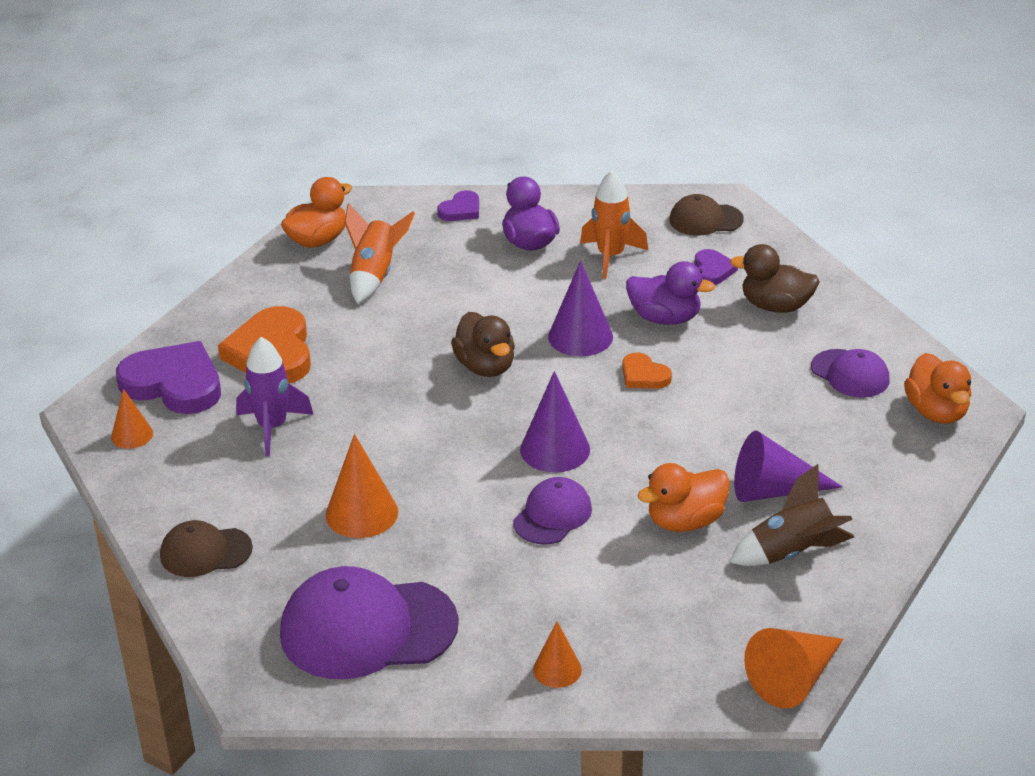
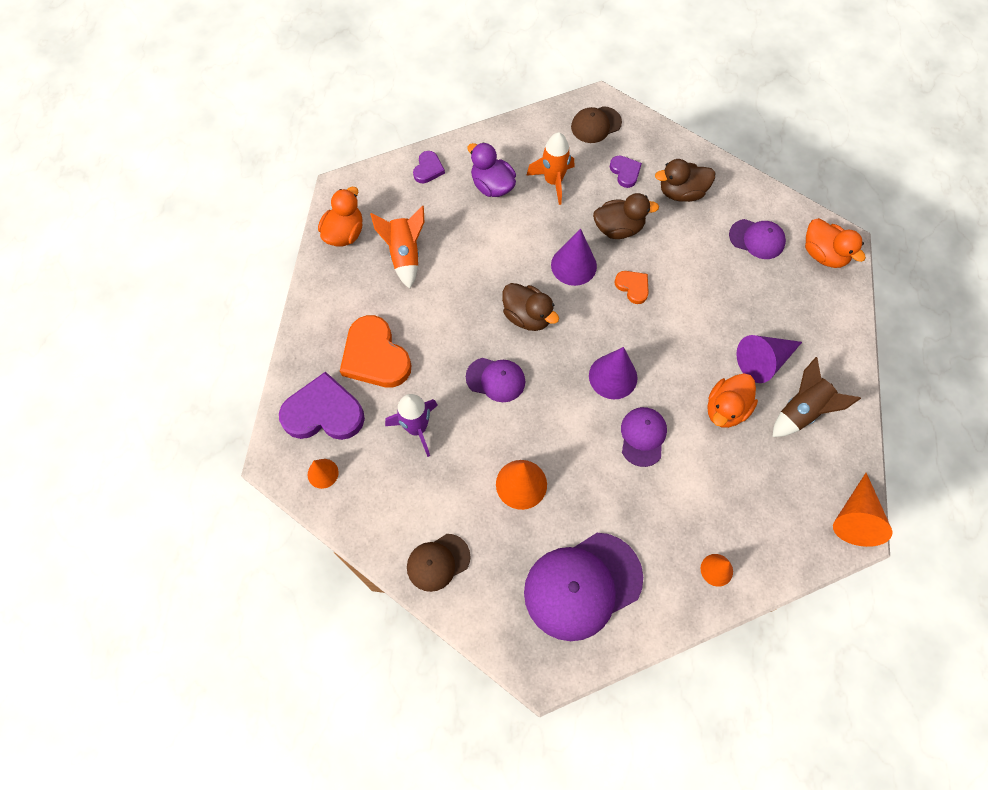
camera: 25 degrees left, 30 degrees up
orange heart [622,352,672,389] -> orange heart turned 150 degrees counterclockwise [614,271,649,304]
purple duck [626,261,715,325] -> brown duck [593,193,659,239]
none -> purple cap [466,358,525,402]

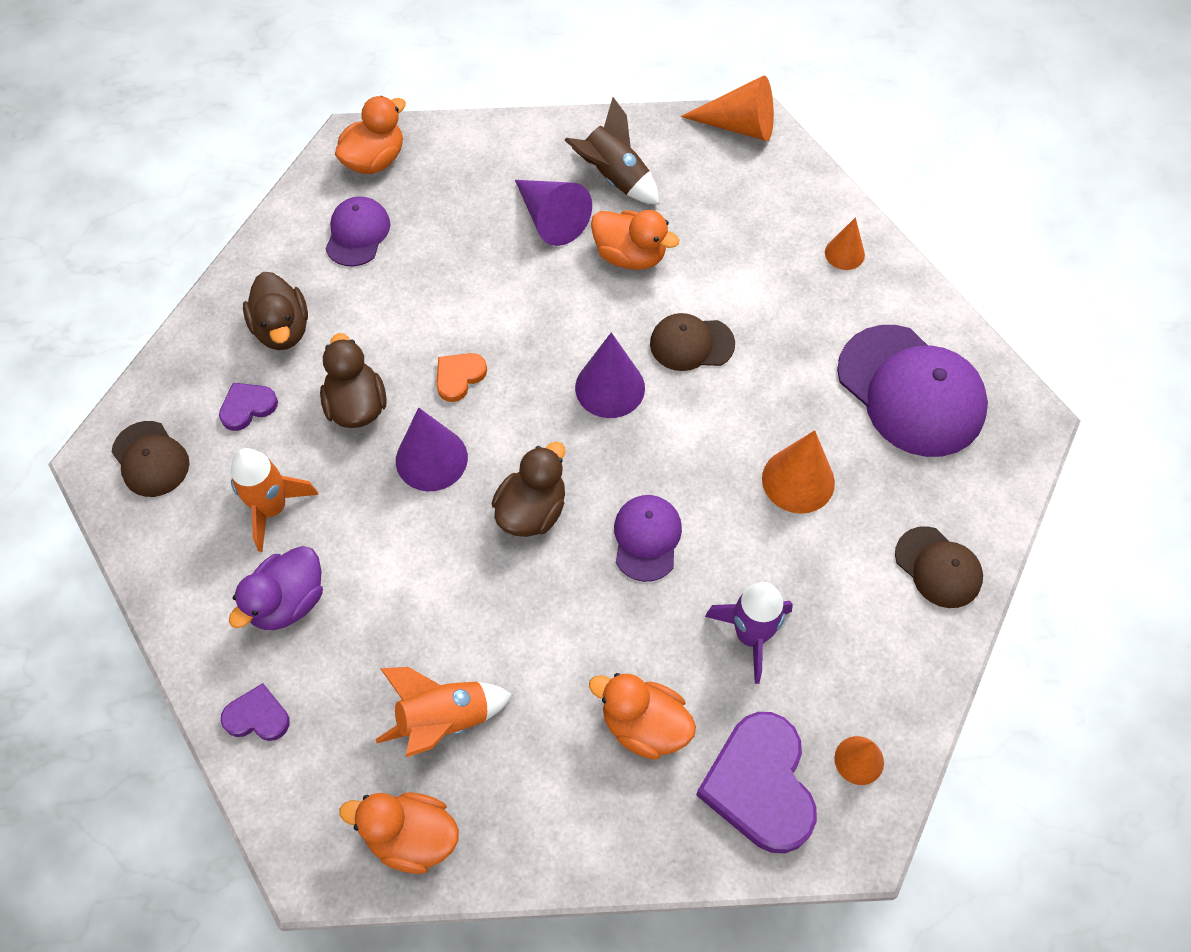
camera: 100 degrees left, 5 degrees down
orange heart [340,315,411,387] -> orange duck [589,673,696,760]
purple cap [621,407,667,467] -> brown cap [650,313,735,371]

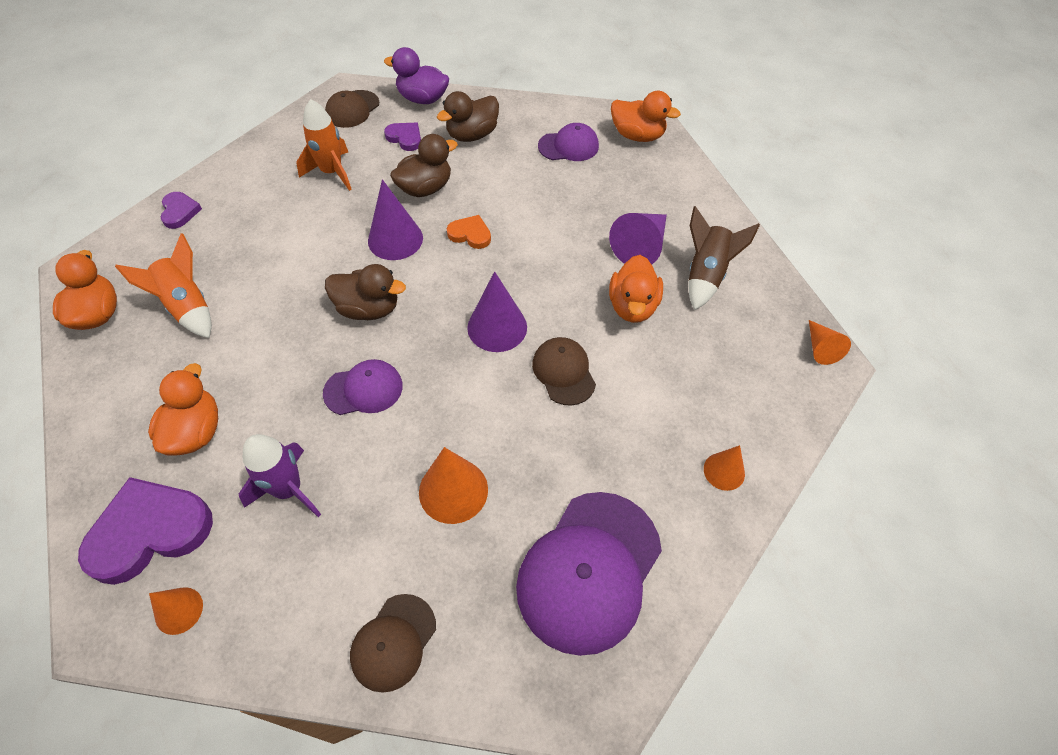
camera: 70 degrees right, 5 degrees down
purple duck [229,546,323,630] -> purple duck moved to [384,47,449,104]
orange cone [681,75,774,141] -> orange cone [809,320,851,365], size x0.61

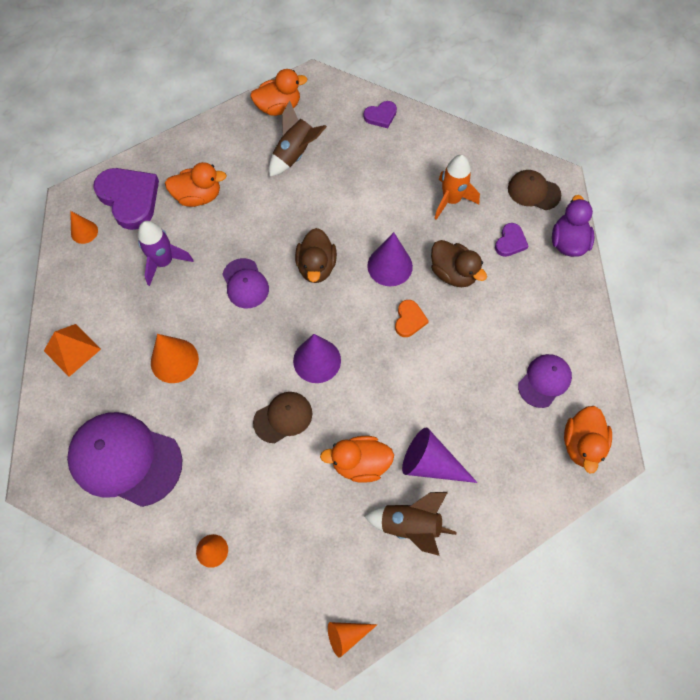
camera: 80 degrees right, 10 degrees up
orange rocket [115,233,212,338] -> brown rocket [269,100,327,177]
brown cap [350,594,436,693] -> orange pyramid [44,324,101,377]
brown duck [437,91,499,142] -> none
purple cap [538,123,599,161] -> purple cap turned 120 degrees counterclockwise [518,354,572,408]

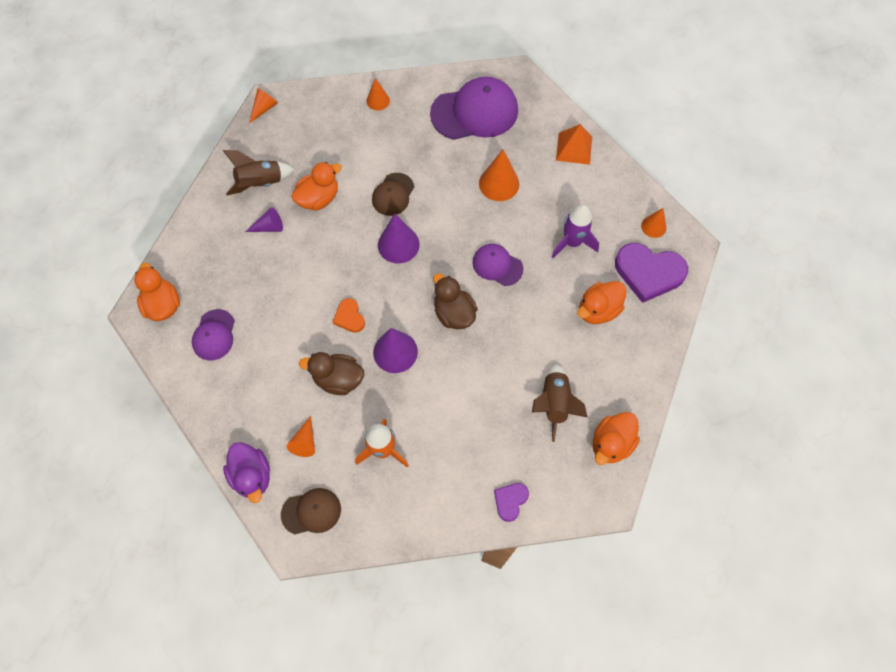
camera: 145 degrees right, 0 degrees up
purple cone [402,427,478,483] -> purple cone [245,207,283,232], size x0.61
purple heart [495,223,528,257] -> orange cone [287,416,315,457]

